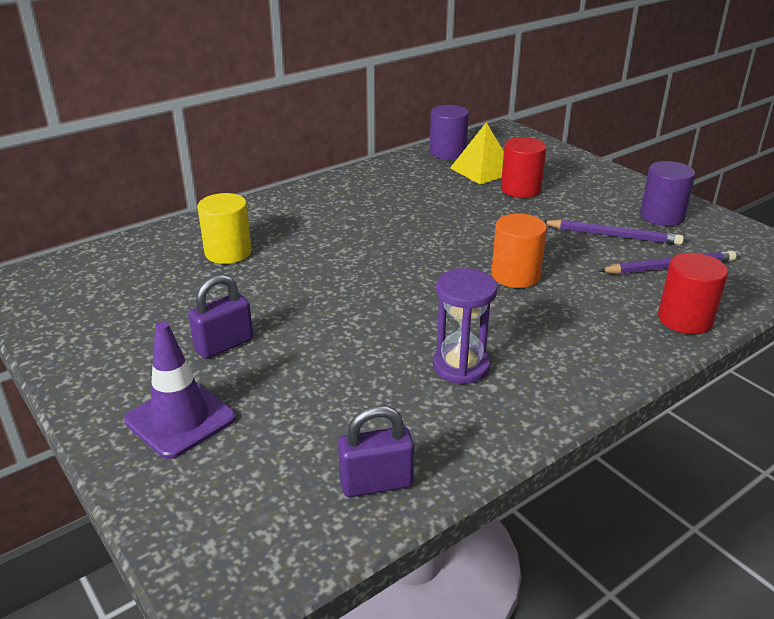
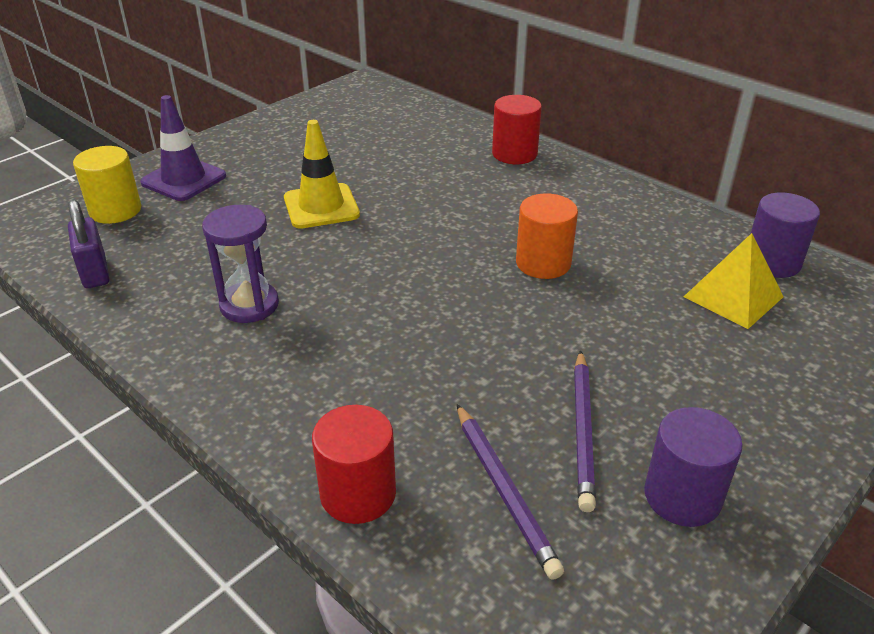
camera: 80 degrees right, 5 degrees up
purple padlock [188,274,253,359] -> none
yellow cylinder [198,193,252,264] -> yellow cylinder moved to [73,146,141,224]
orange cylinder [491,214,547,288] -> orange cylinder moved to [516,193,578,279]
red cylinder [501,137,547,198] -> red cylinder moved to [492,95,542,164]
none -> yellow traffic cone [284,120,360,229]

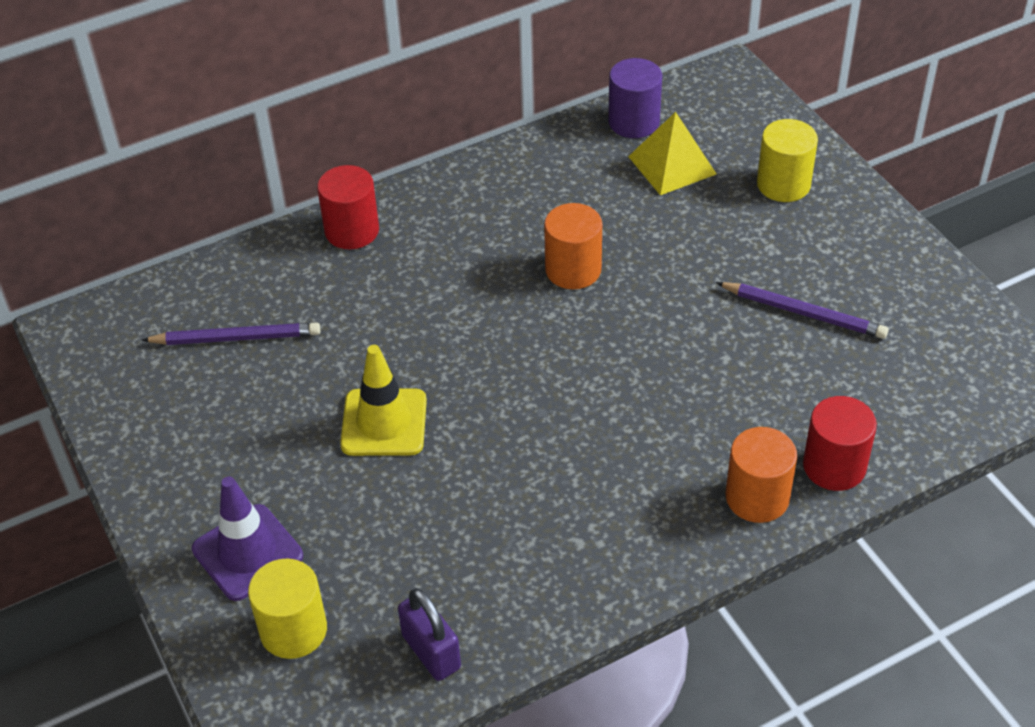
camera: 70 degrees left, 10 degrees up
purple padlock [68,199,109,288] -> purple padlock turned 60 degrees clockwise [398,588,461,681]
purple hourglass [202,205,279,323] -> none
purple pencil [457,404,564,580] -> purple pencil moved to [142,322,320,345]
purple cylinder [644,407,743,527] -> none
none -> orange cylinder [726,427,797,523]
none -> yellow cylinder [757,119,818,202]

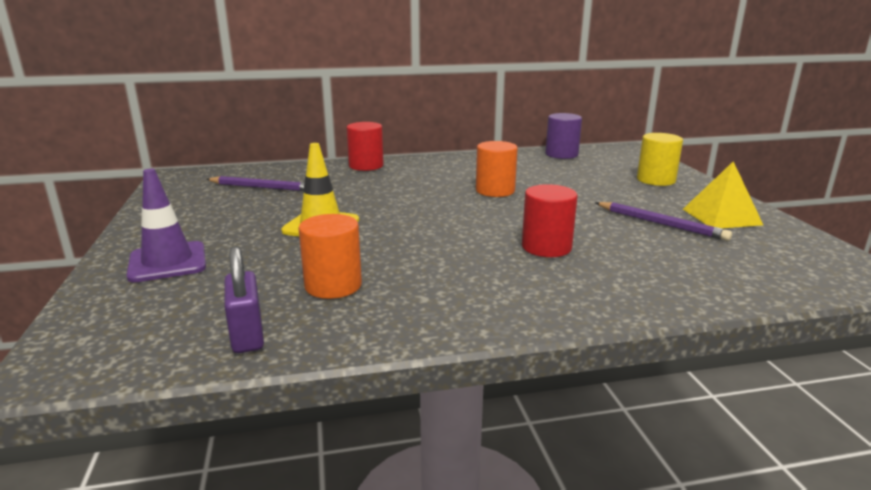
camera: 15 degrees right, 25 degrees down
yellow cylinder [248,559,327,659] -> none
yellow pyramid [628,112,716,195] -> yellow pyramid moved to [683,161,763,228]
orange cylinder [726,427,797,523] -> orange cylinder moved to [298,214,362,299]
red cylinder [803,396,877,491] -> red cylinder moved to [522,184,578,257]

